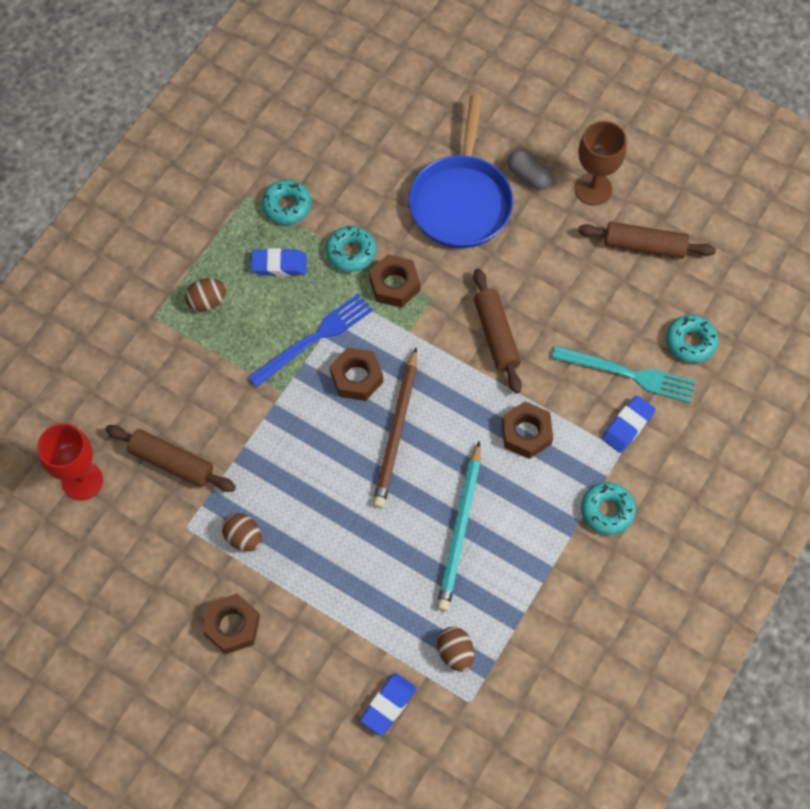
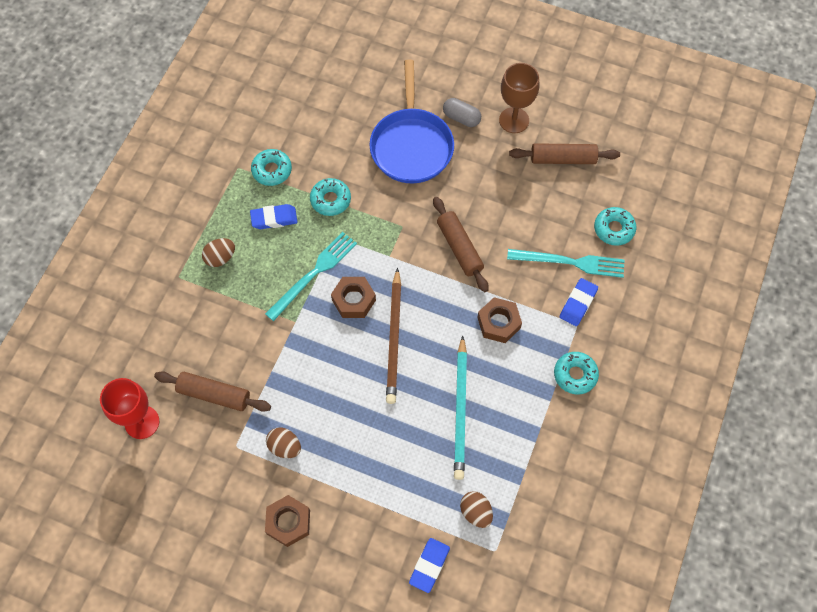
camera: 10 degrees left, 0 degrees up
blue fork [248,293,373,387] -> turquoise fork [265,232,357,321]
brown nut [369,255,420,307] -> none

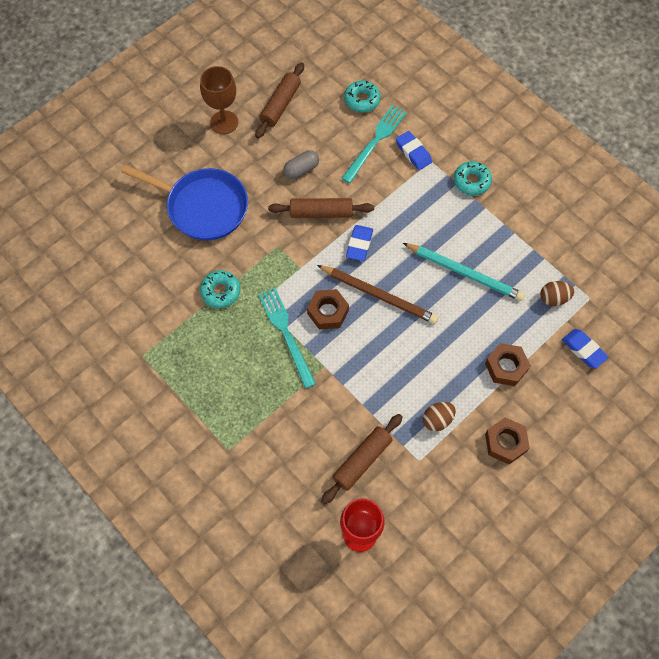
camera: 65 degrees left, 0 degrees up
brown egg [202,238,235,267] -> none
blue eraser [250,204,297,229] -> blue eraser moved to [346,225,373,261]
turquoise donut [251,149,292,186] -> none
grey capsule [443,98,481,127] -> grey capsule moved to [283,150,319,179]
brown nut [477,297,522,343] -> brown nut moved to [485,343,530,386]

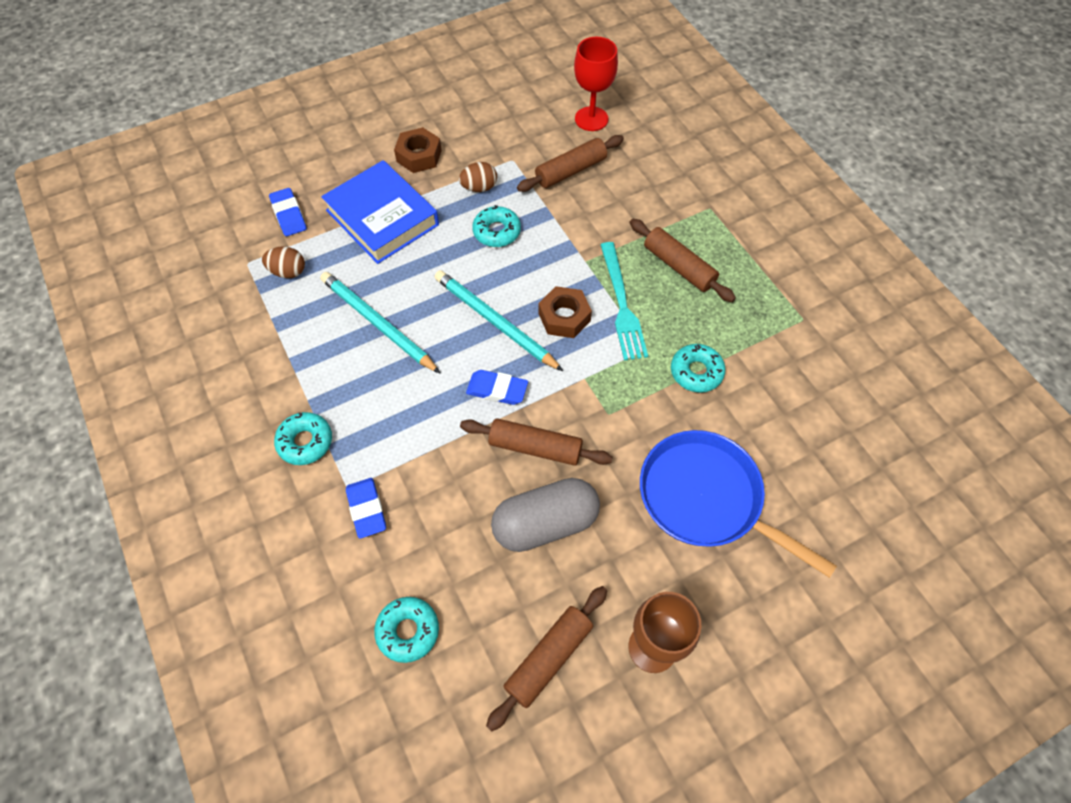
camera: 165 degrees left, 5 degrees down
grey capsule [283,150,319,179] -> grey capsule [491,478,600,552], size x1.77
brown pencil [317,265,438,324] -> turquoise pencil [435,270,563,371]
turquoise fork [341,105,407,183] -> none
blue eraser [346,225,373,261] -> blue eraser turned 75 degrees clockwise [466,370,528,405]
brown nut [485,343,530,386] -> blue book [321,160,439,264]
none -> turquoise donut [472,205,521,247]
none -> brown rolling pin [629,219,736,302]

